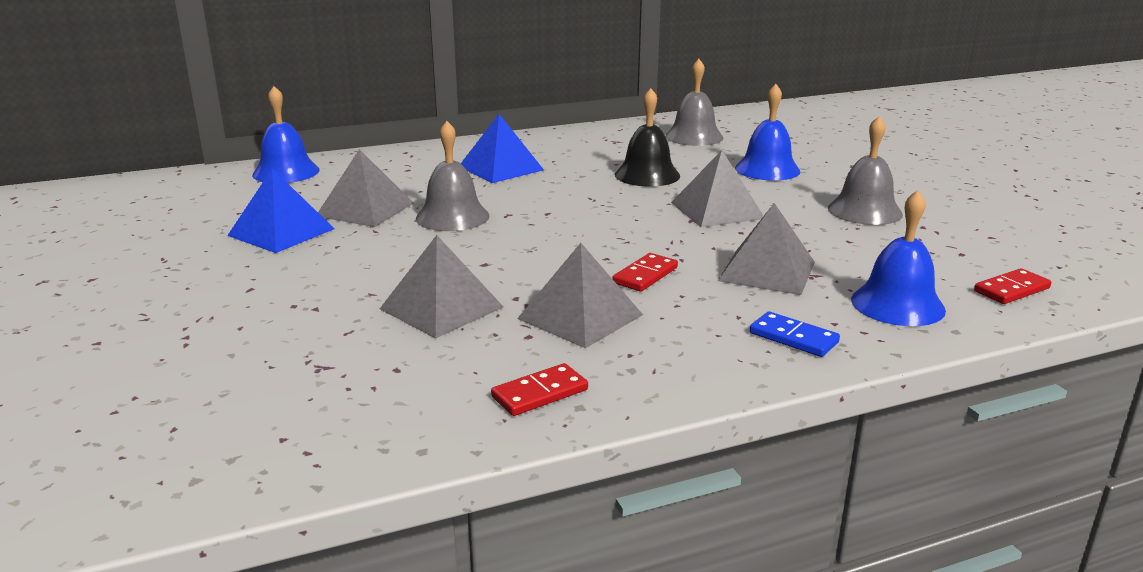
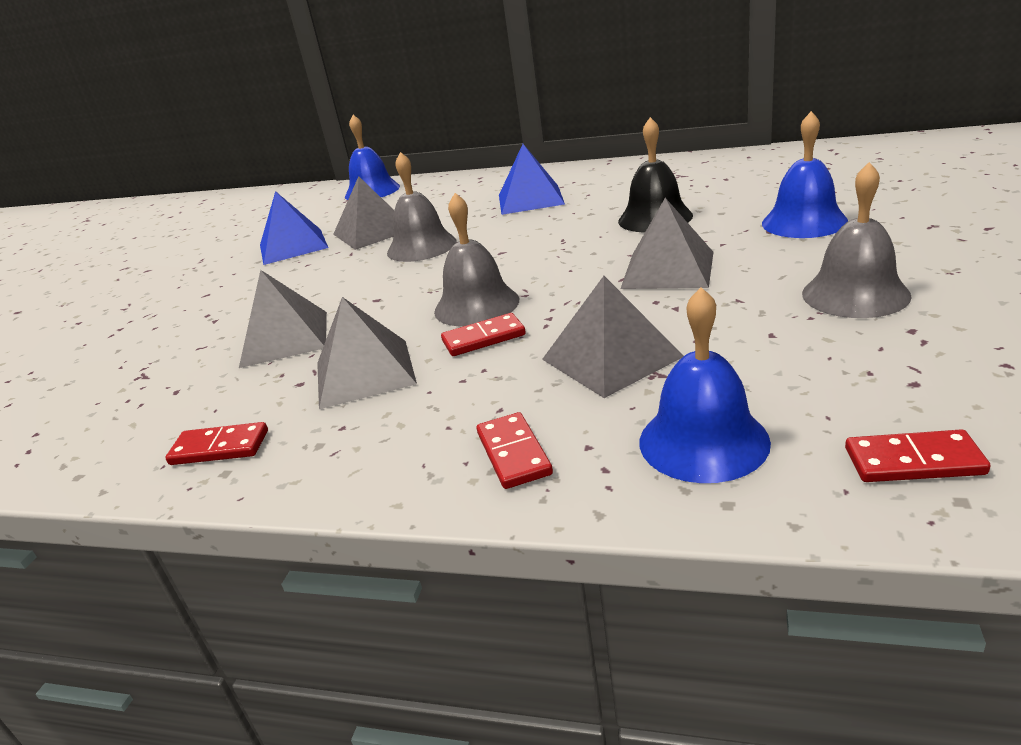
camera: 40 degrees right, 5 degrees up
grey bell [665,59,724,146] -> grey bell moved to [434,193,519,327]
blue domino [750,311,840,357] -> red domino [476,412,553,489]

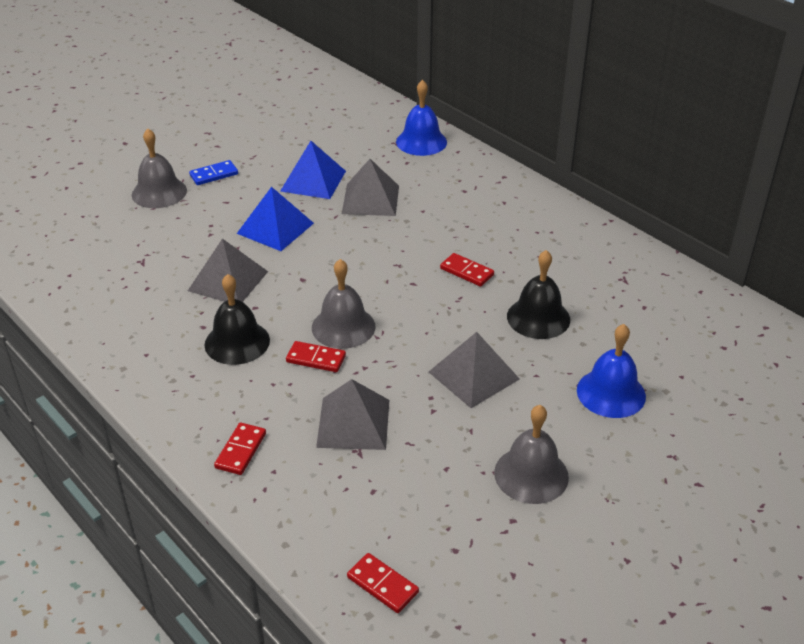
camera: 30 degrees right, 10 degrees up
red domino [165,422,268,465] -> red domino moved to [440,253,494,287]
grey pyramid [317,297,417,409] -> black bell [205,274,270,365]
grey bell [387,152,457,262] -> grey bell moved to [132,129,187,208]
blue pyramid [499,144,565,215] -> blue pyramid moved to [237,187,314,251]
blue bell [640,287,771,483] -> none
none -> blue domino [189,160,238,185]

